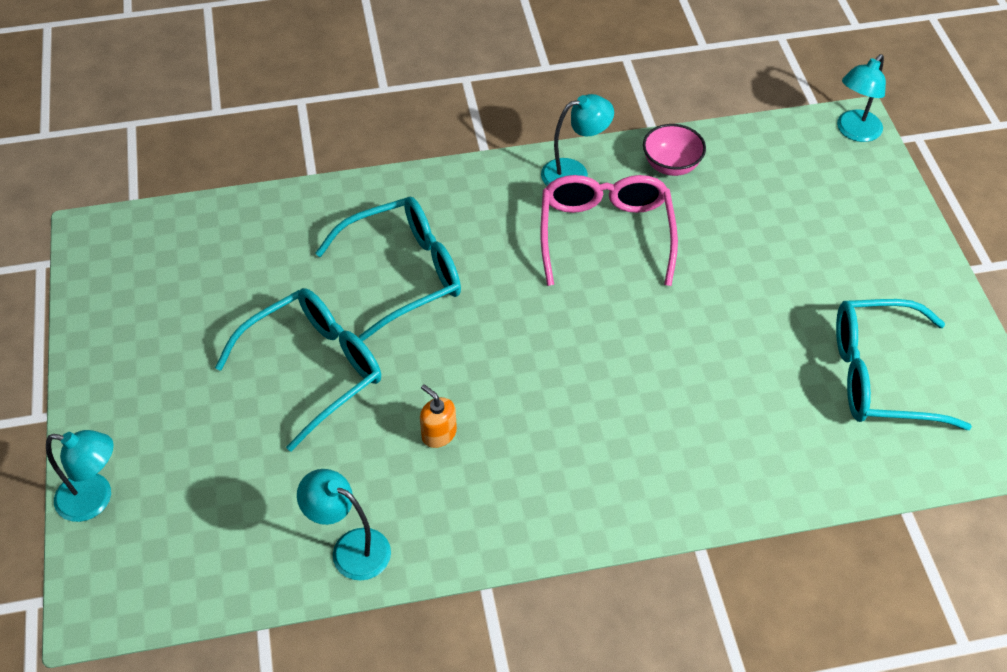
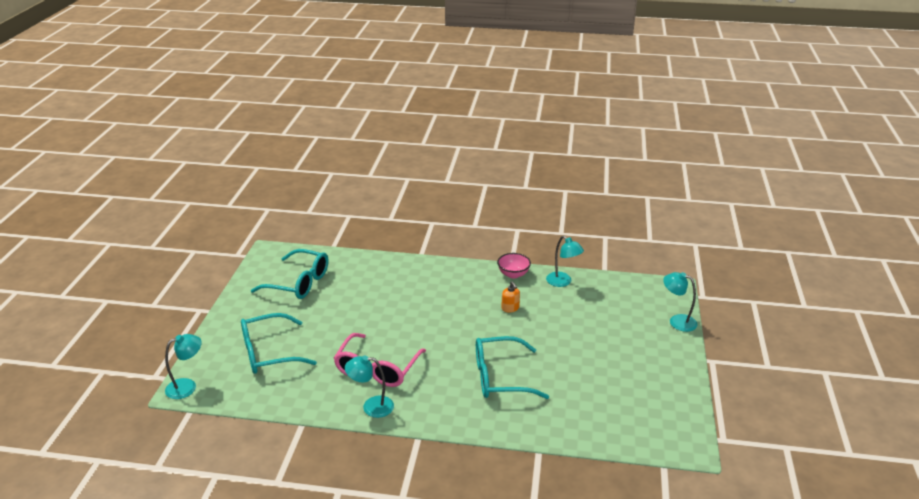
camera: 160 degrees left, 20 degrees down
turquoise glasses [215,288,381,452] -> turquoise glasses moved to [241,313,317,374]
pink bowl [643,124,706,176] -> pink bowl moved to [497,253,531,279]

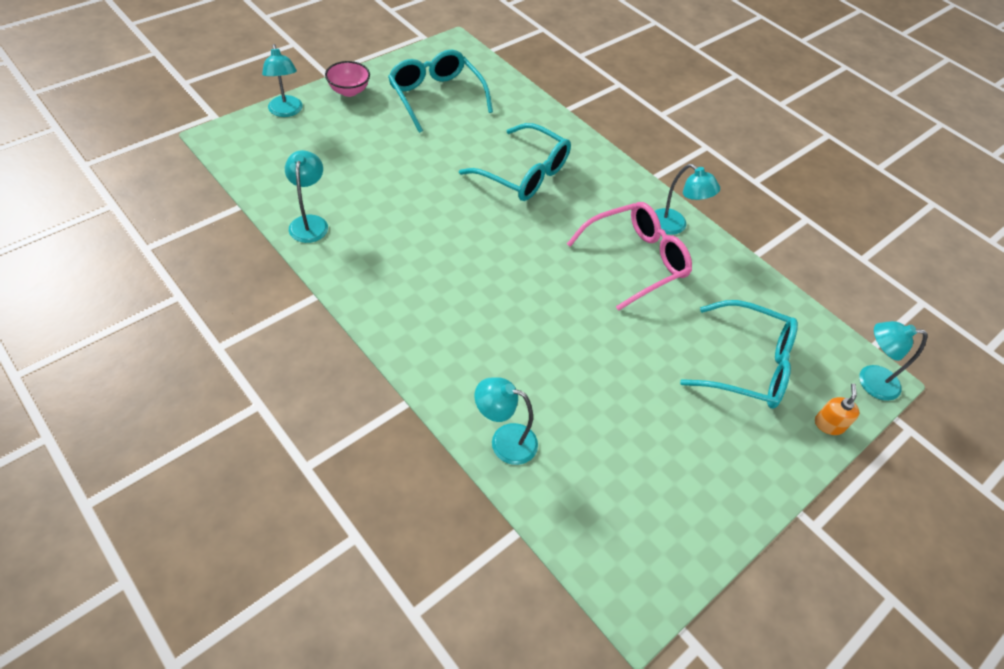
camera: 145 degrees left, 20 degrees up
turquoise glasses [251,249,328,299] -> turquoise glasses moved to [388,50,493,133]
pink bowl [497,253,531,279] -> pink bowl moved to [325,61,370,97]
orange soap dispenser [501,281,520,313] -> orange soap dispenser moved to [815,383,860,435]
none -> turquoise lamp [475,377,538,465]

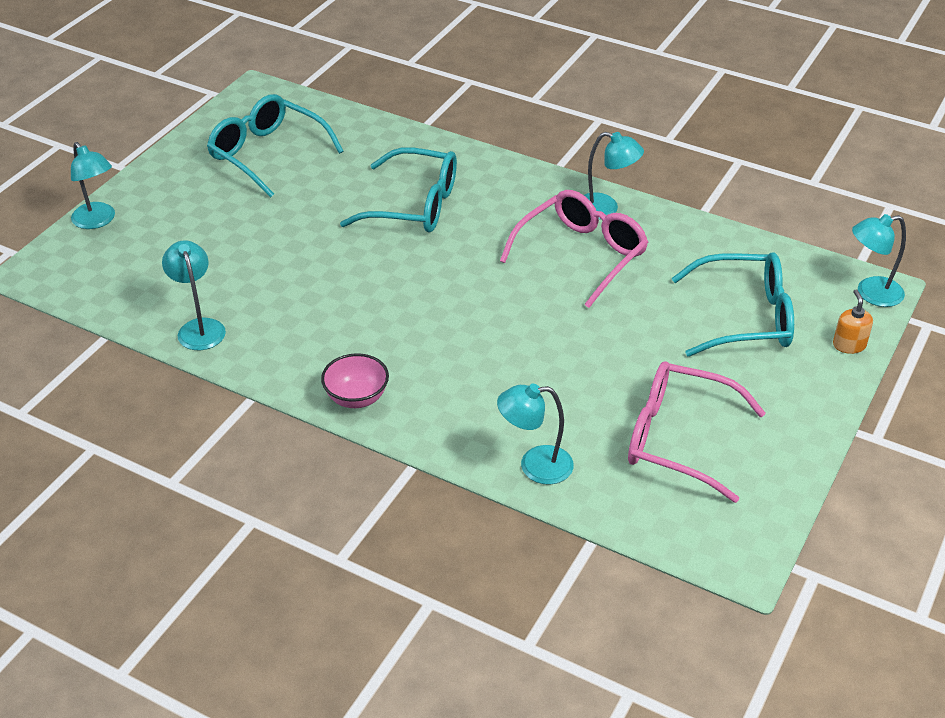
camera: 15 degrees left, 10 degrees down
pink bowl [325,61,370,97] -> pink bowl moved to [321,353,389,408]
none -> pink glasses [628,361,766,503]

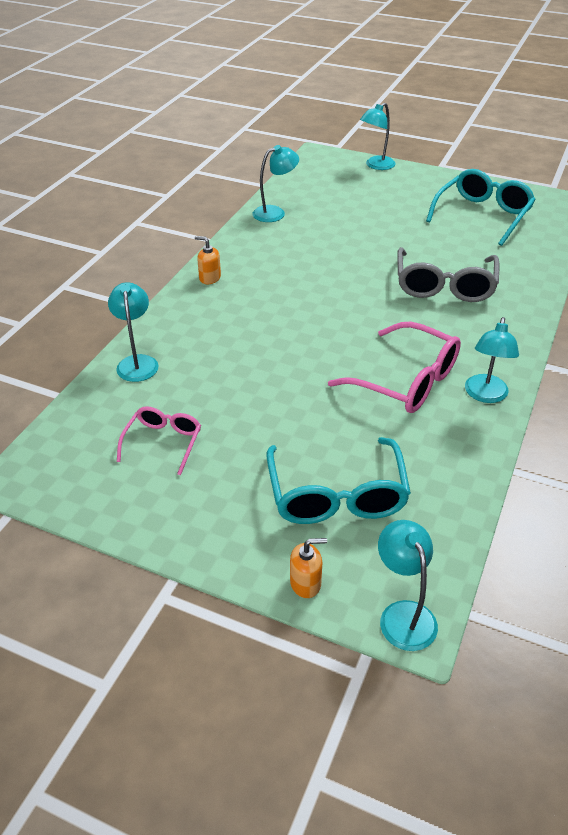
camera: 85 degrees right, 0 degrees up
pink bowl [321,353,389,408] -> orange soap dispenser [195,236,221,284]
turquoise glasses [340,147,457,233] -> grey glasses [397,247,500,302]
pink glasses [628,361,766,503] -> pink glasses [117,406,201,475], size x0.58

